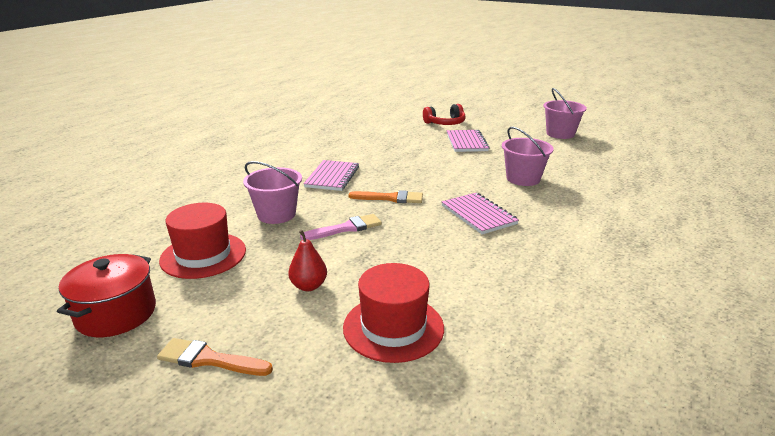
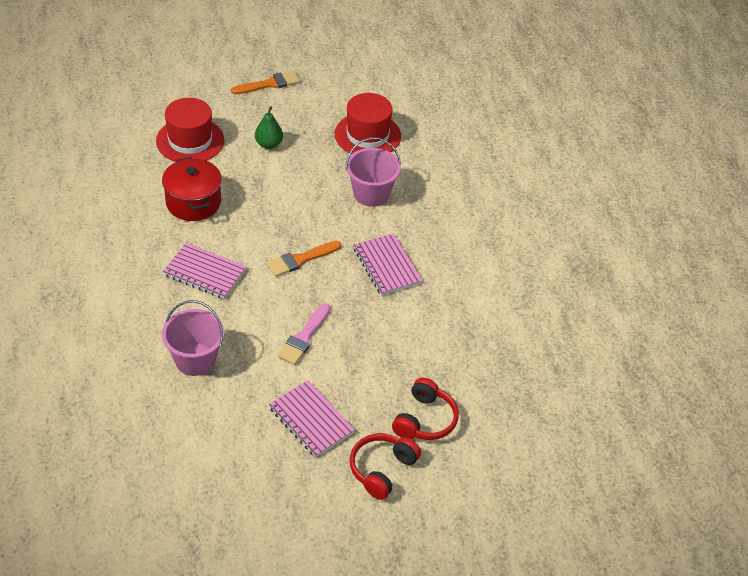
camera: 140 degrees right, 20 degrees up
red pot [57,254,156,337] -> red pot moved to [162,157,222,221]
red pear [288,230,327,291] -> green pear [255,106,283,149]
pink brush [300,214,382,240] -> pink brush moved to [277,304,330,365]
pink bucket [543,88,587,139] -> none
none -> red headphones [392,378,459,440]

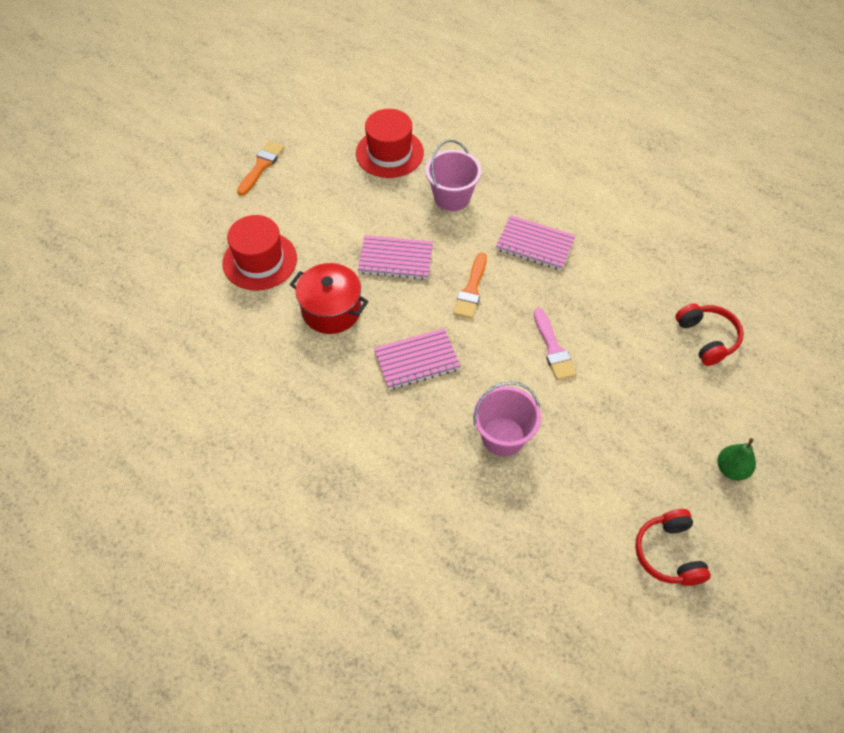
camera: 40 degrees left, 10 degrees up
green pear [255,106,283,149] -> green pear moved to [718,438,756,481]
pink notebook [269,381,355,457] -> pink notebook moved to [358,235,433,280]
red headphones [350,433,421,500] -> red headphones moved to [635,509,711,586]

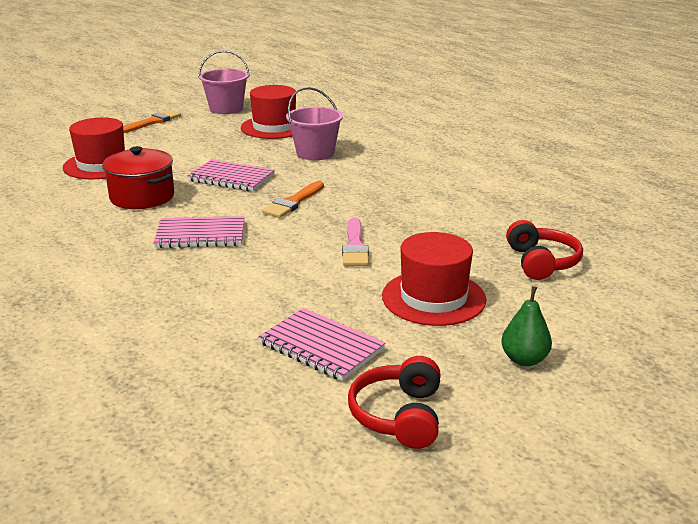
camera: 15 degrees right, 30 degrees down
pink bucket [473,381,541,456] -> pink bucket moved to [198,50,250,114]
pink notebook [496,215,576,270] -> pink notebook moved to [258,308,386,381]
none -> red hat [382,232,486,326]

